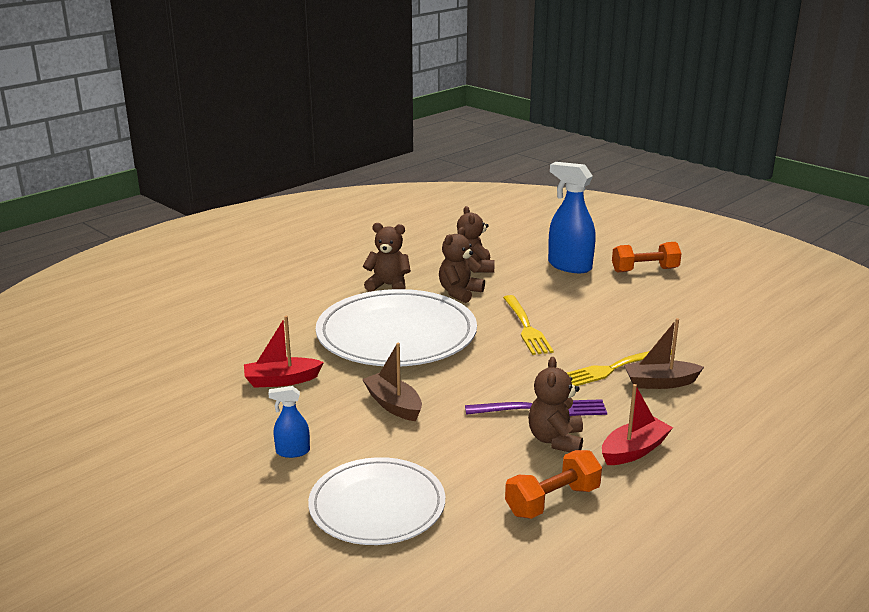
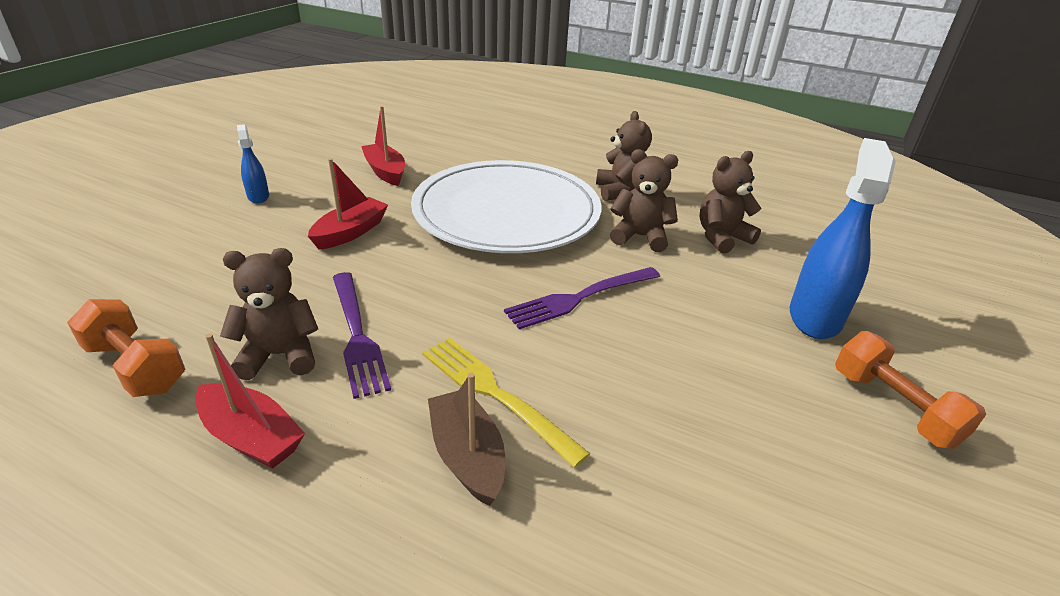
camera: 70 degrees right, 10 degrees up
white plate [308,457,445,545] -> none
brown boat [362,343,422,421] -> red boat [308,158,388,250]
yellow fork [503,295,554,355] -> purple fork [504,267,660,329]

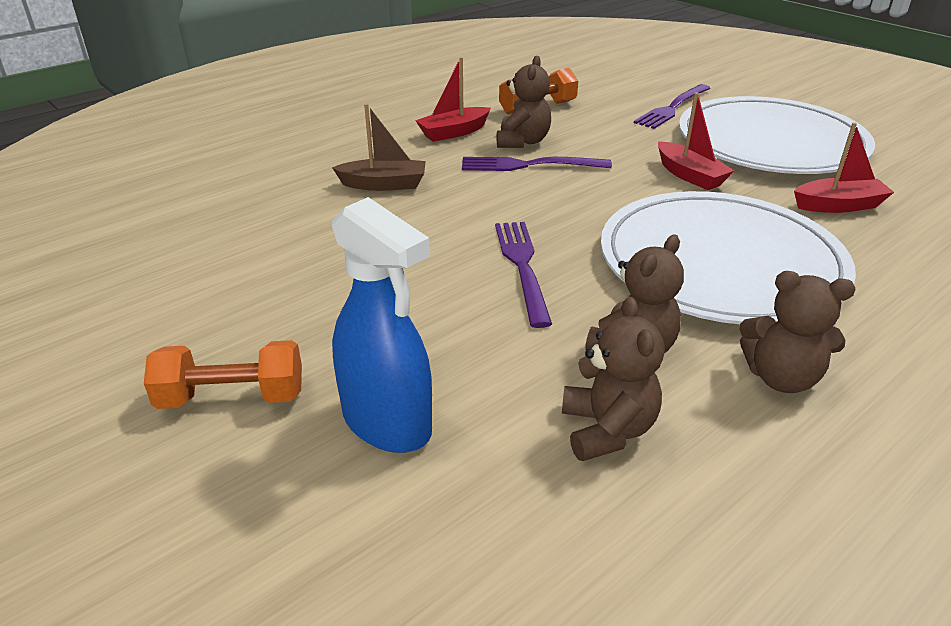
camera: 115 degrees right, 0 degrees up
blue spray bottle [237,124,269,203] -> white plate [679,96,875,174]
yellow fork [423,338,591,468] -> none
none -> purple fork [634,84,710,129]

